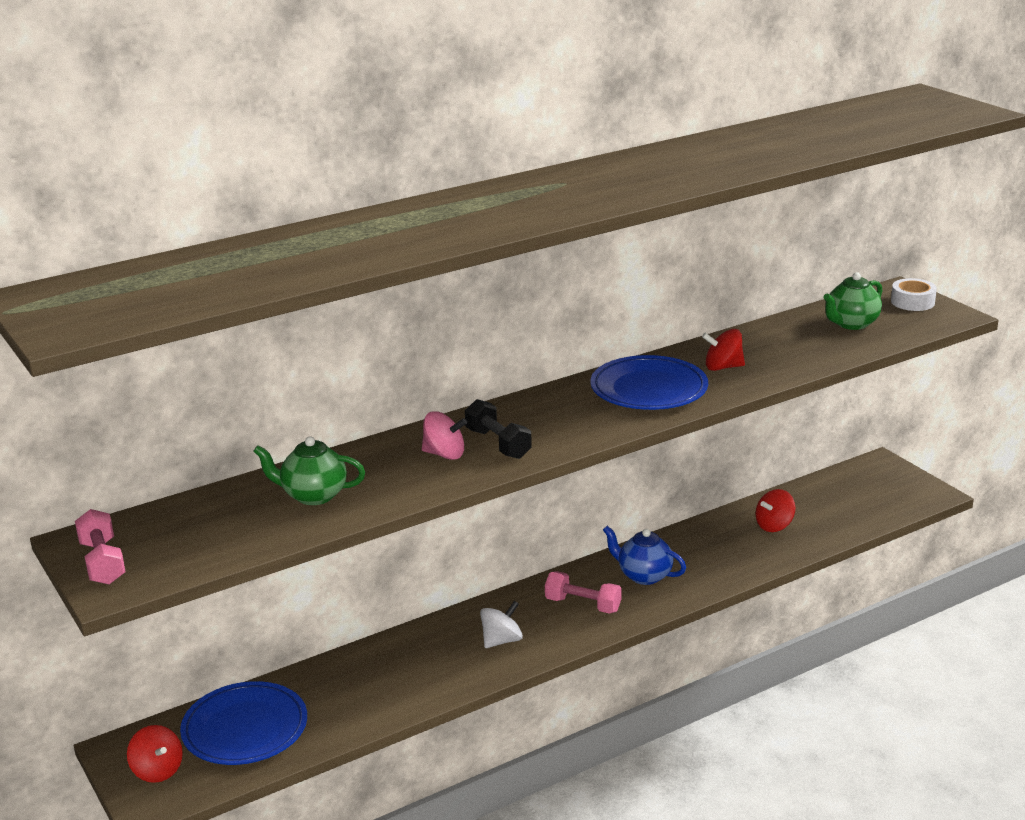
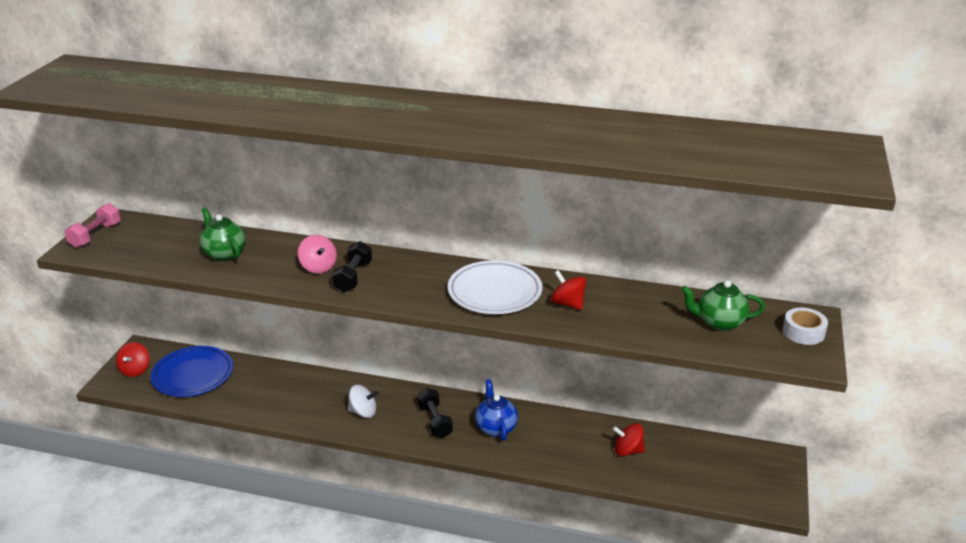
camera: 45 degrees right, 5 degrees up
pink dumbbell [545,571,622,614] -> black dumbbell [417,388,453,438]
blue plate [590,355,708,410] -> white plate [448,260,542,314]

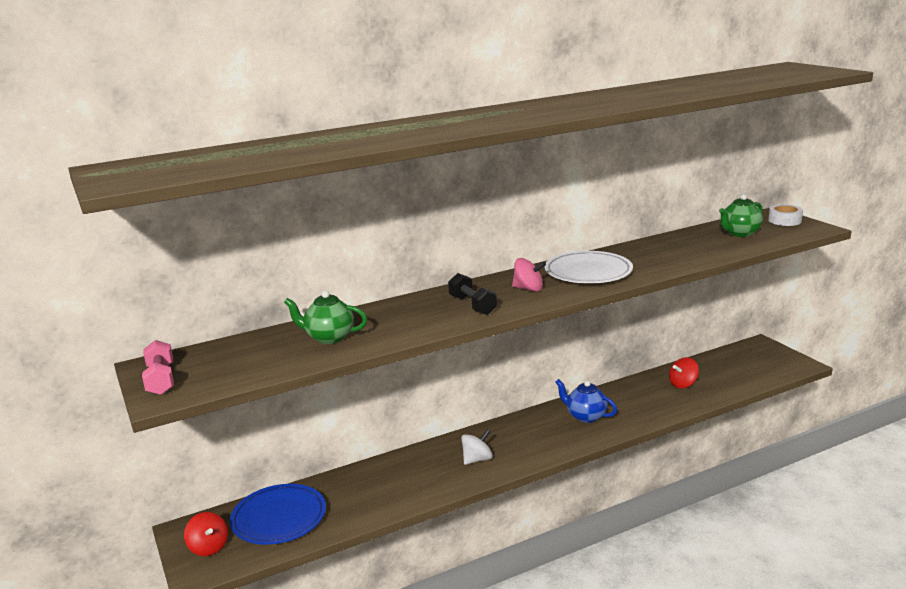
camera: 40 degrees left, 10 degrees down
pink spinning top [298,235,337,274] -> pink spinning top moved to [512,258,546,292]
black dumbbell [417,388,453,438] -> none
red spinning top [551,270,587,310] -> none

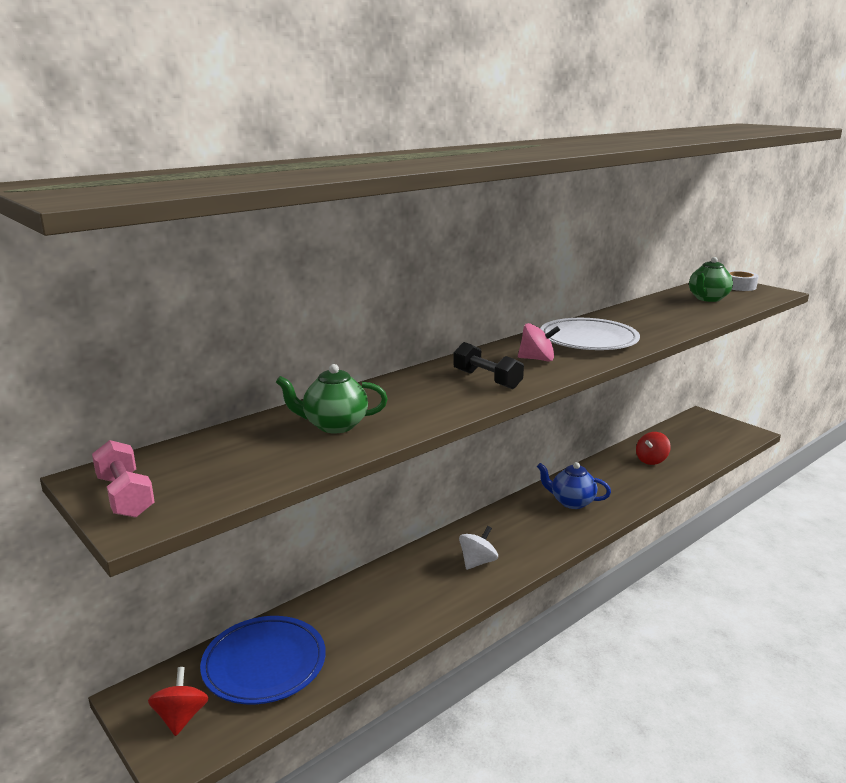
camera: 15 degrees left, 0 degrees up
red spinning top [184,512,228,556] -> red spinning top turned 135 degrees counterclockwise [148,667,209,736]

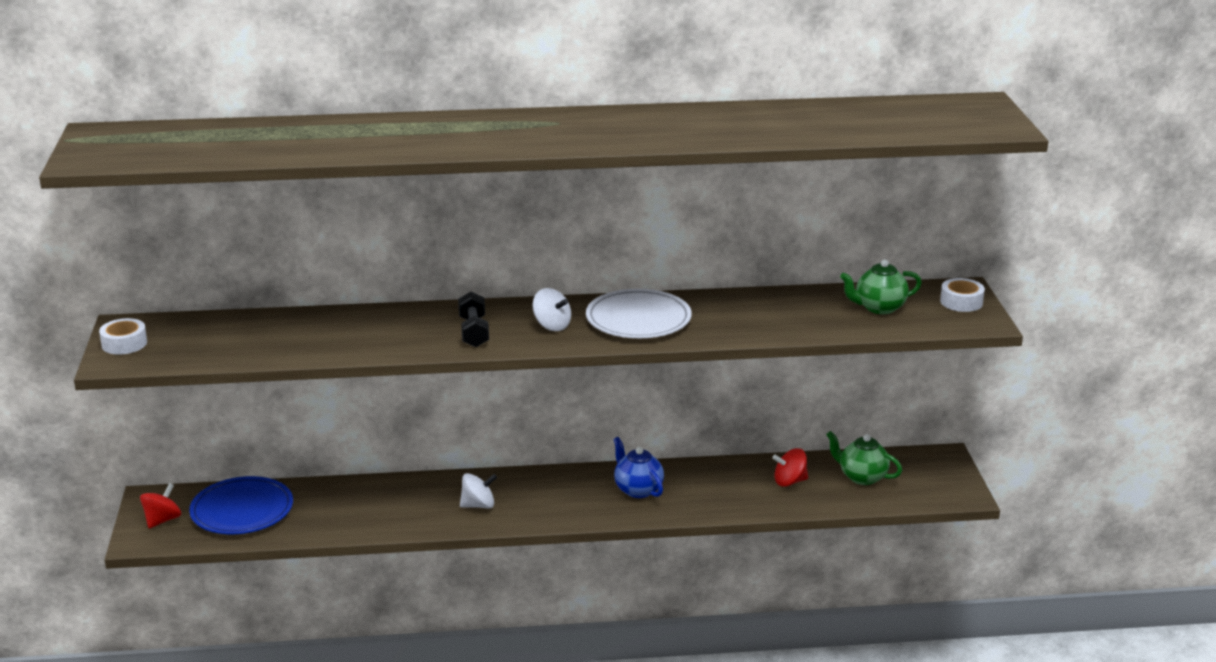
camera: 35 degrees right, 5 degrees up
pink dumbbell [92,440,155,518] -> white tape [99,318,147,355]
green teapot [276,364,388,434] -> green teapot moved to [826,431,902,485]
pink spinning top [518,323,560,362] -> white spinning top [532,288,571,331]

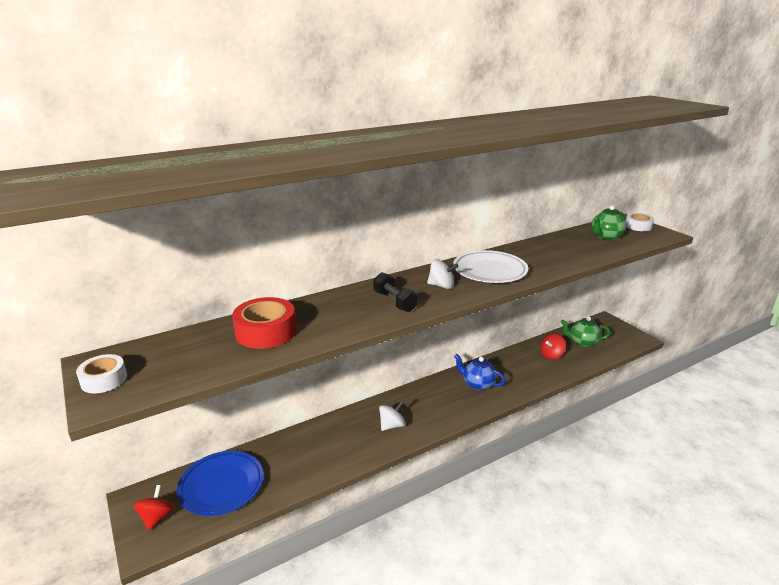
camera: 25 degrees left, 0 degrees up
none -> red tape [232,297,296,349]

